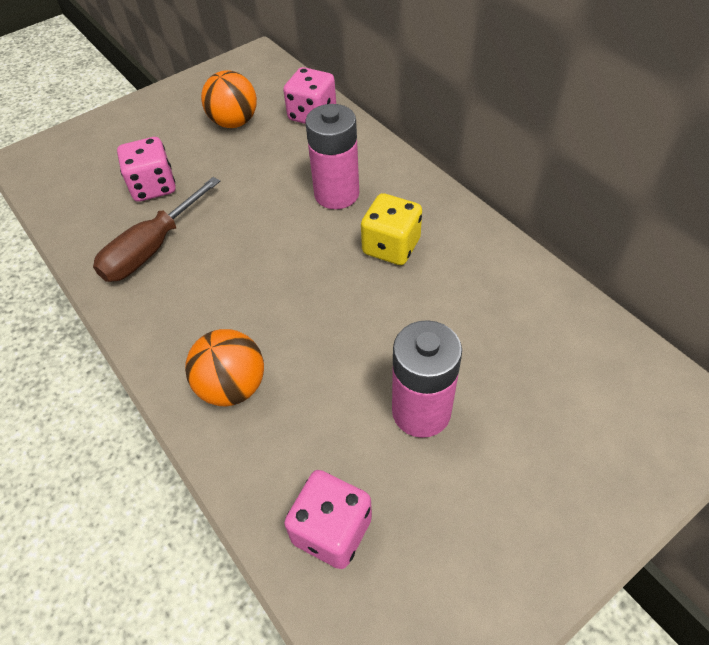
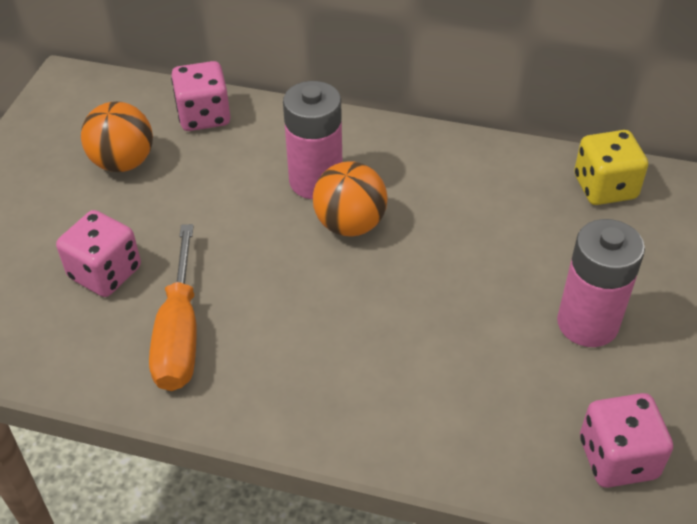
camera: 40 degrees left, 5 degrees down
brown screwdriver [93,177,220,282] -> orange screwdriver [149,224,197,391]
orange ball [185,329,264,406] -> orange ball moved to [313,161,387,237]
yellow dice [361,193,422,265] -> yellow dice moved to [574,130,648,205]

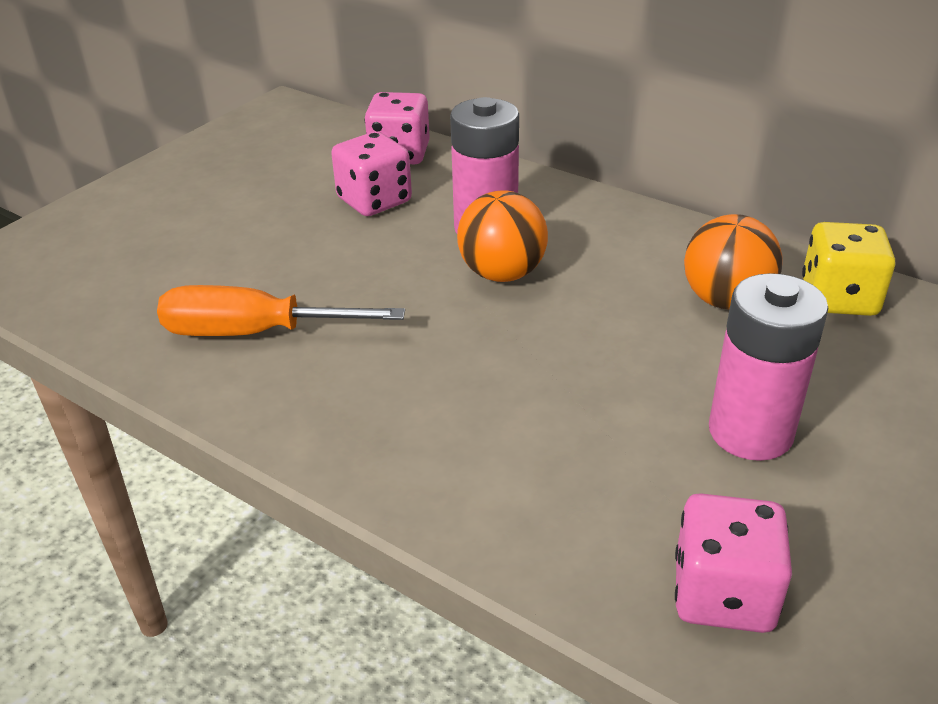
camera: 20 degrees right, 10 degrees down
pink dice [56,210,141,297] -> pink dice moved to [331,131,412,216]
orange ball [81,101,153,172] -> orange ball moved to [684,214,782,310]
orange screwdriver [149,224,197,391] -> orange screwdriver turned 75 degrees clockwise [157,285,405,336]

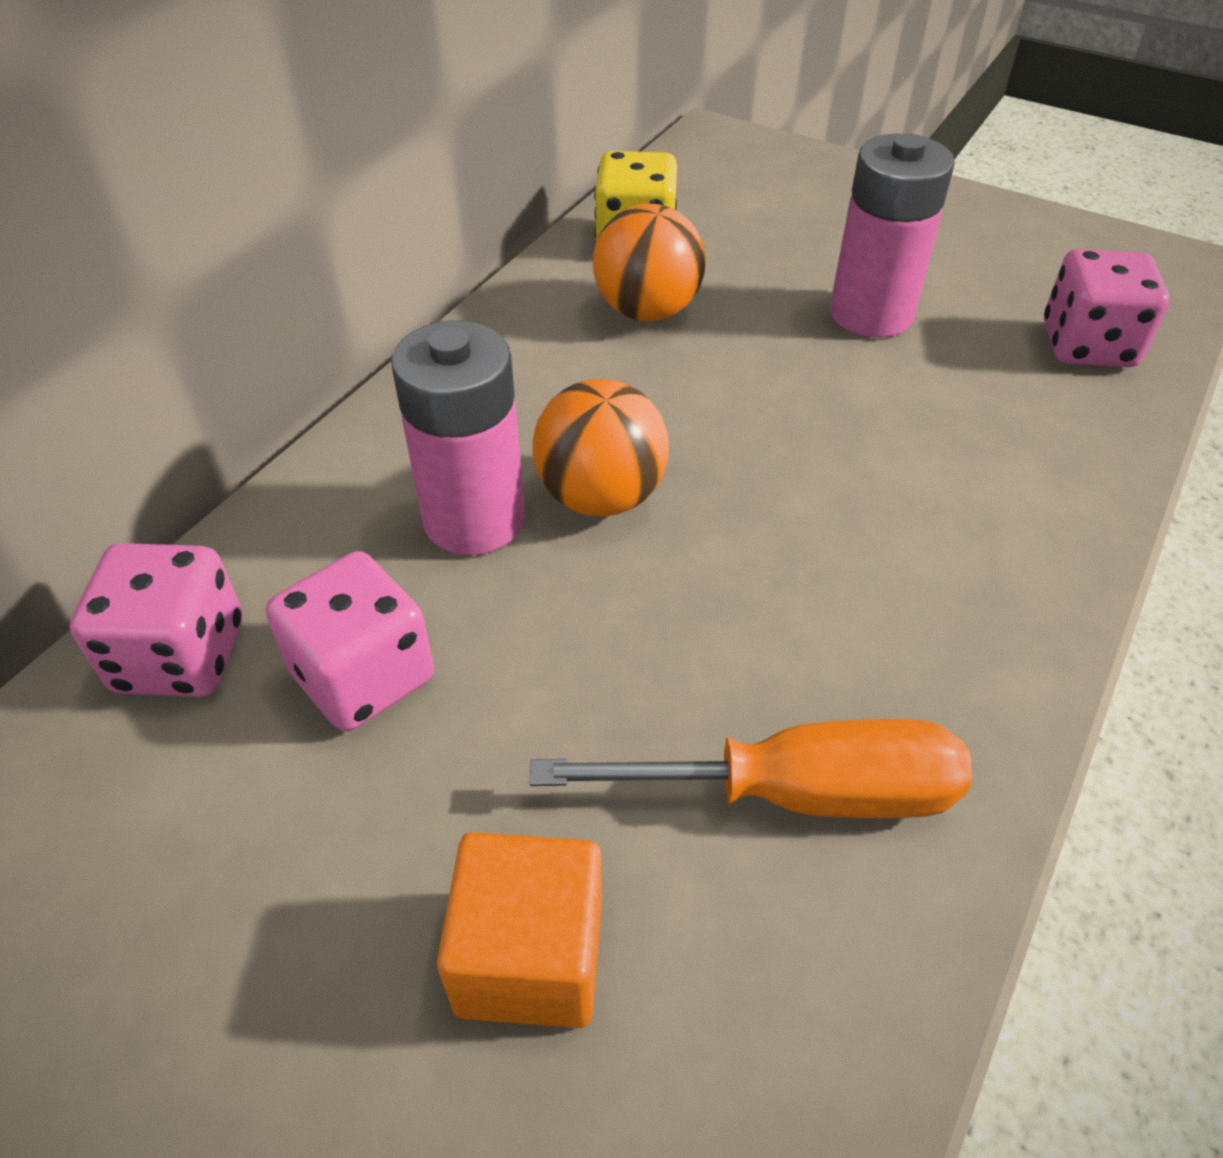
camera: 95 degrees left, 10 degrees up
orange screwdriver [157,285,405,336] -> orange screwdriver turned 90 degrees counterclockwise [530,719,972,818]
none -> orange cube [437,832,602,1028]

